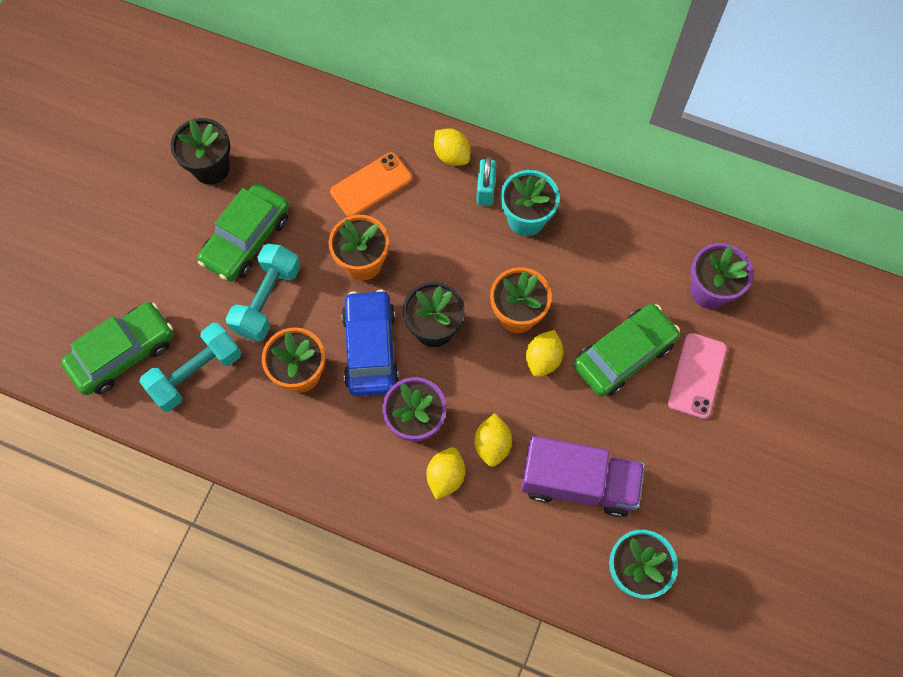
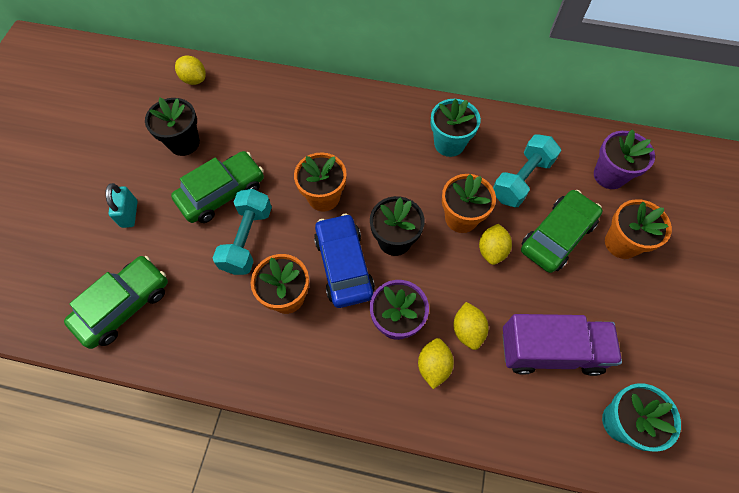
camera: 10 degrees left, 5 degrees down
turquoise dumbbell [139,323,242,412] -> turquoise dumbbell moved to [493,134,561,207]
green car [197,183,289,282] -> green car turned 150 degrees counterclockwise [171,151,264,223]
orange phone [330,152,412,217] -> none
yellow lemon [434,128,471,166] -> yellow lemon moved to [175,56,206,85]
turquoise padlock [476,156,497,206] -> turquoise padlock moved to [105,183,138,228]
pink phone [668,333,727,419] -> orange flower pot [605,199,672,259]

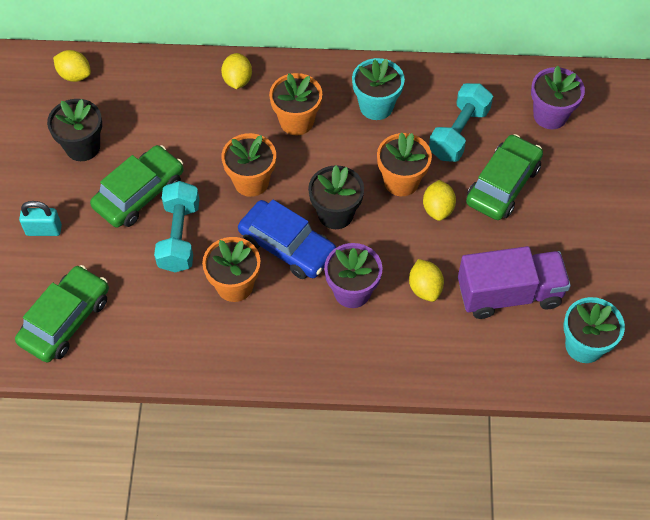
camera: 10 degrees left, 5 degrees down
turquoise padlock [105,183,138,228] -> turquoise padlock turned 75 degrees counterclockwise [19,201,62,236]
blue car [314,214,375,308] -> blue car turned 150 degrees clockwise [238,199,336,279]
yellow lemon [418,338,454,389] -> yellow lemon moved to [221,53,252,89]
orange flower pot [605,199,672,259] -> orange flower pot moved to [269,73,322,135]

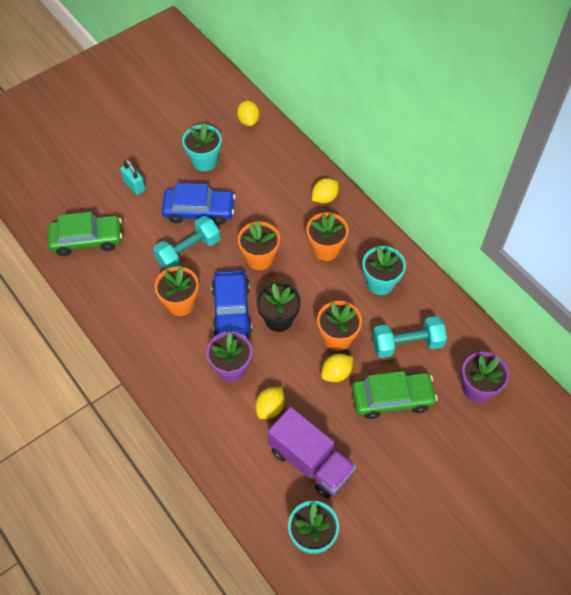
camera: 50 degrees right, 0 degrees up
black flower pot [47,99,102,161] -> turquoise flower pot [182,123,222,171]
green car [90,145,184,228] -> blue car [161,183,236,225]

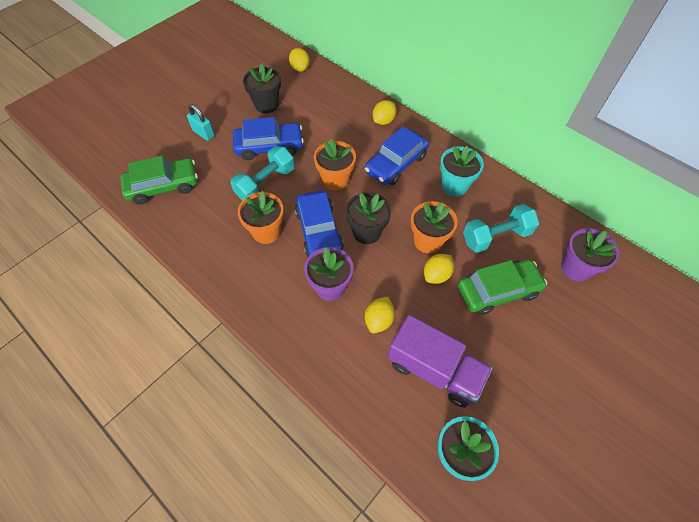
camera: 10 degrees left, 0 degrees up
turquoise flower pot [182,123,222,171] -> black flower pot [243,63,281,113]
orange flower pot [306,212,349,261] -> blue car [365,126,429,185]

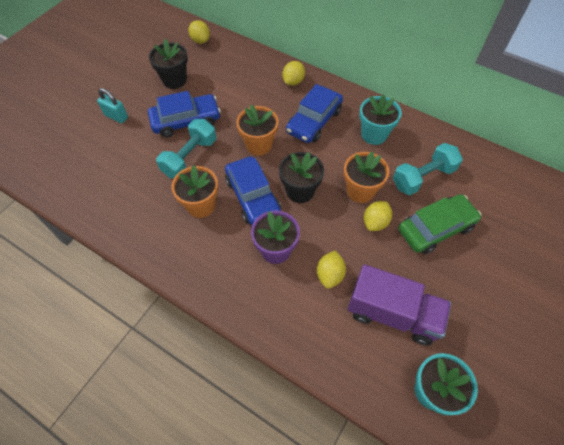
camera: 10 degrees left, 0 degrees up
green car [120,156,198,204] -> none
purple flower pot [561,228,619,281] -> none

